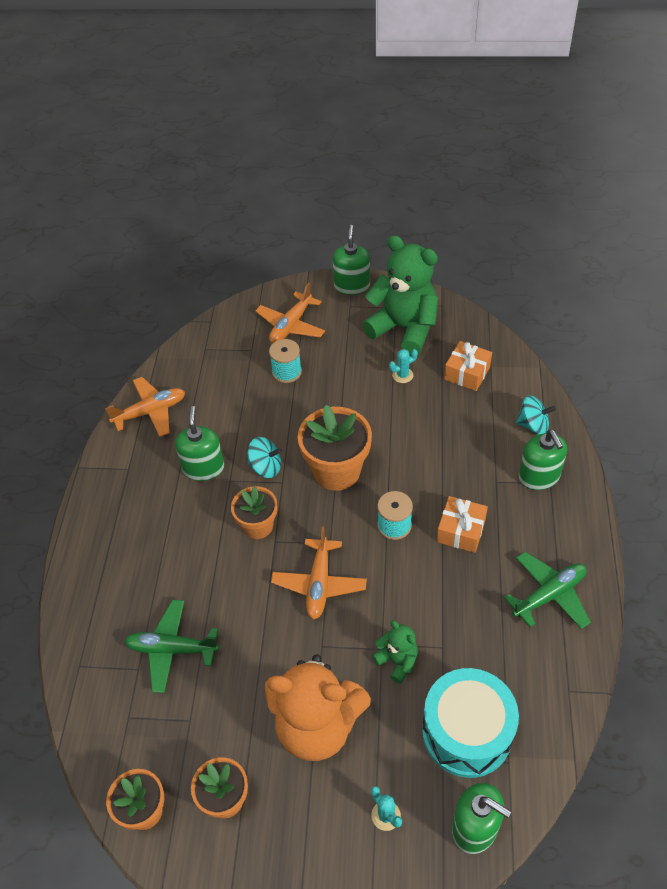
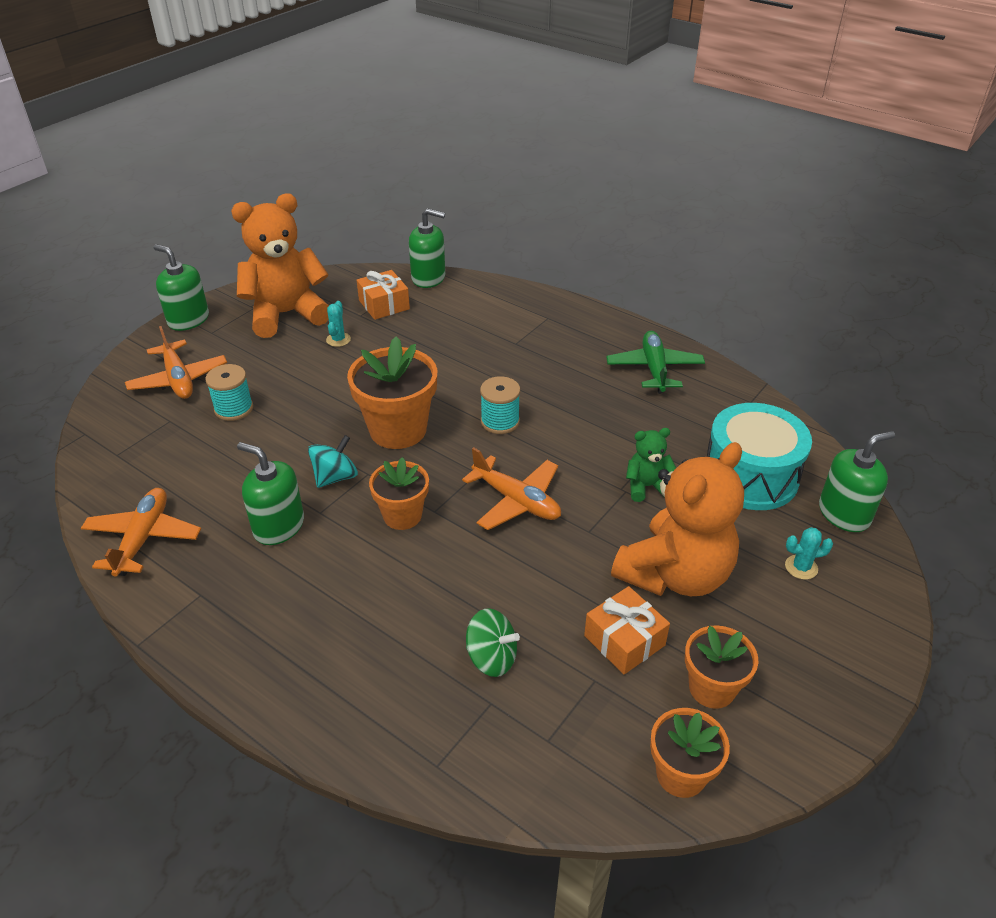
camera: 60 degrees left, 10 degrees down
green plane [124,600,219,693] -> green spinning top [466,608,520,677]
green teddy bear [362,235,438,355] -> orange teddy bear [231,193,329,338]
orange gift [437,496,488,553] -> orange gift moved to [584,586,670,674]
turquoise spinning top [516,395,556,435] -> none
green soap dispenser [519,430,567,490] -> green soap dispenser moved to [409,208,445,288]

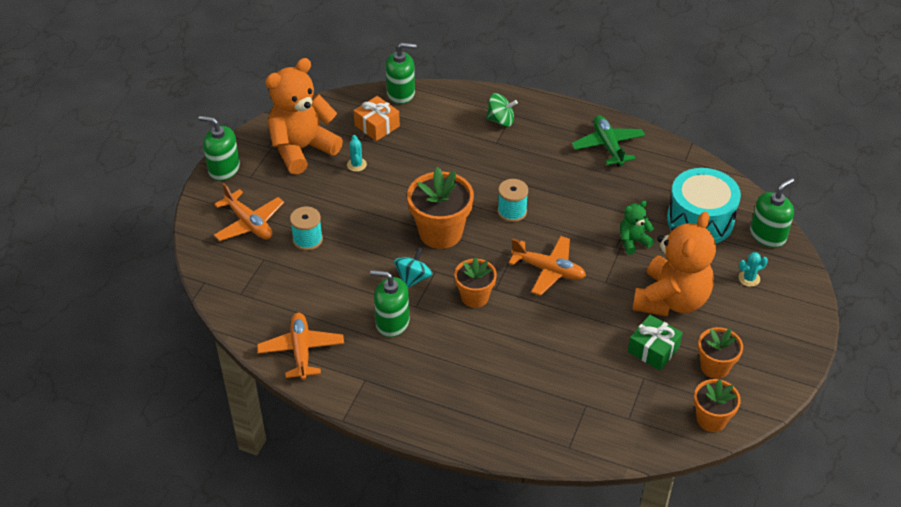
camera: 15 degrees left, 5 degrees up
green spinning top [466,608,520,677] -> green spinning top moved to [486,93,518,127]
orange gift [584,586,670,674] -> green gift [628,315,683,370]

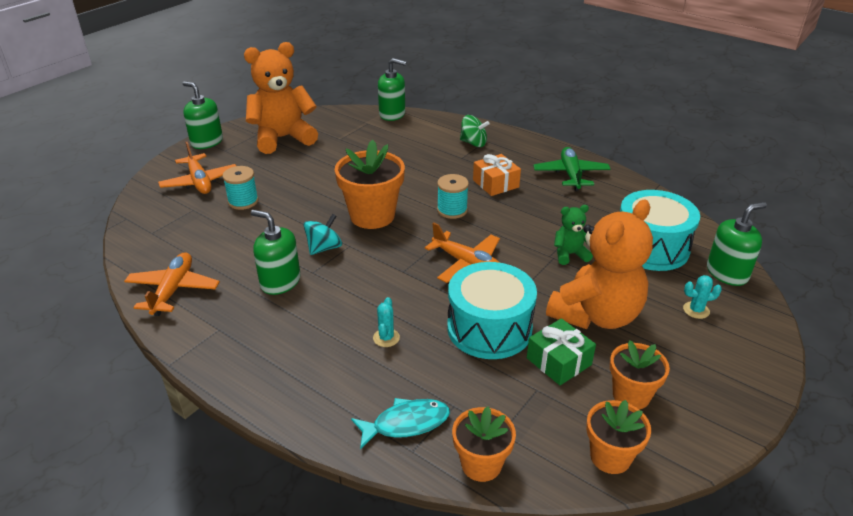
camera: 15 degrees right, 10 degrees down
turquoise cactus [347,135,367,172] -> turquoise cactus moved to [373,297,400,347]
orange gift [354,96,400,141] -> orange gift moved to [473,154,521,196]
orange flower pot [454,257,497,308] -> orange flower pot moved to [452,406,516,482]
none -> turquoise fish [351,398,450,449]
none -> turquoise drum [447,262,537,359]

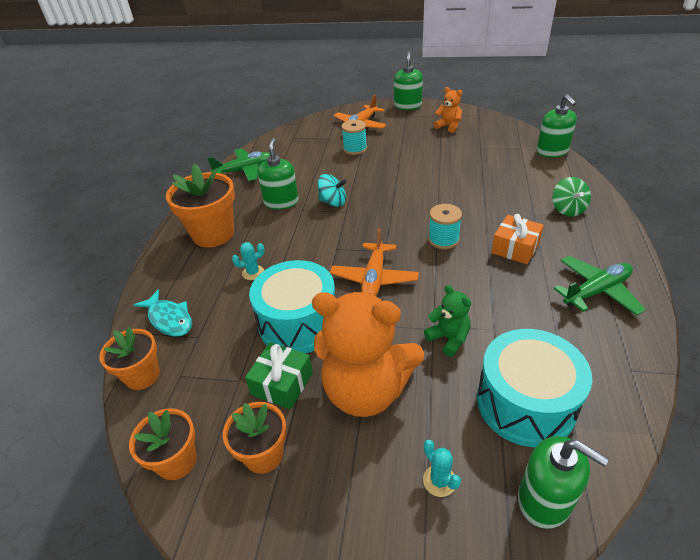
camera: 65 degrees right, 5 degrees up
orange plane [124,252,220,316] -> green plane [207,148,270,181]
orange teddy bear [244,42,318,154] -> orange teddy bear [434,87,462,133], size x0.47
orange flower pot [335,140,405,229] -> orange flower pot moved to [166,164,235,247]

